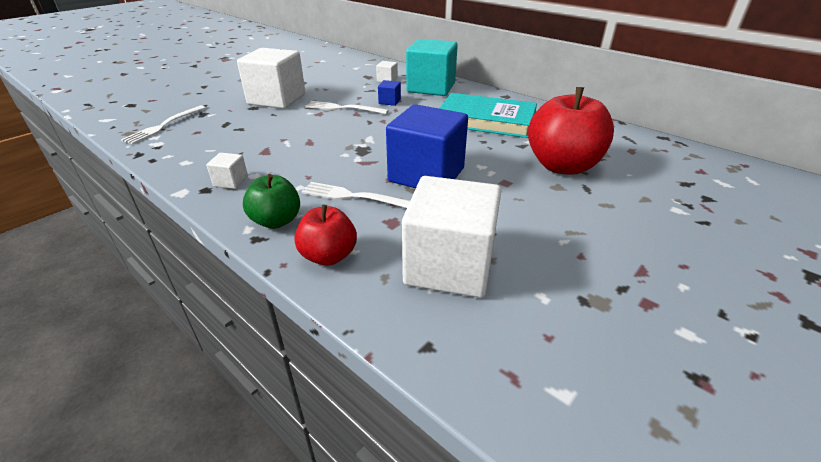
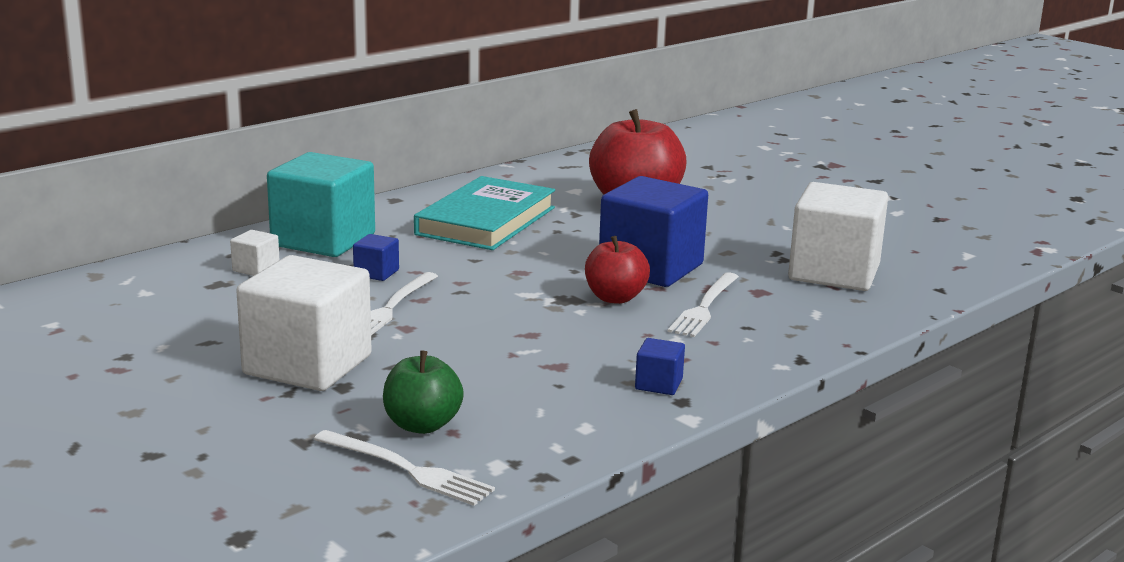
camera: 85 degrees left, 15 degrees down
white cube [206,153,248,189] -> blue cube [635,338,685,395]
green apple [243,174,300,229] -> green apple moved to [383,350,464,434]
red apple [294,205,357,266] -> red apple moved to [585,236,650,304]

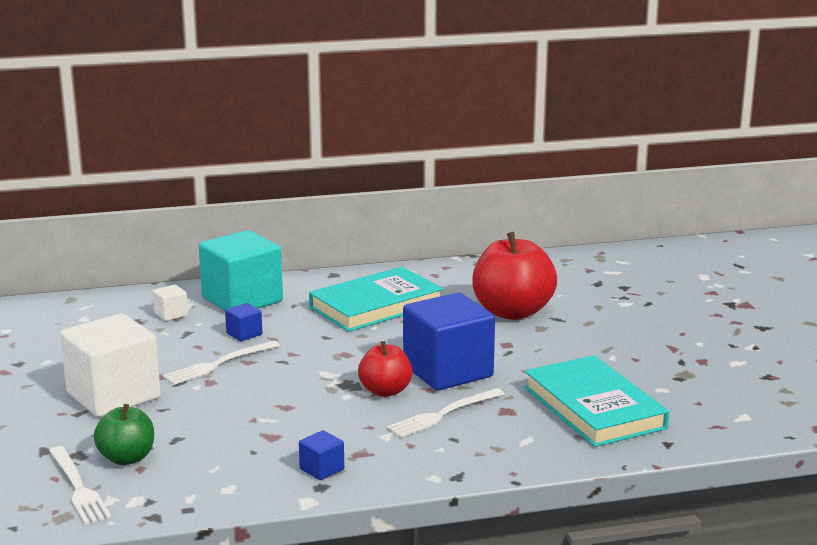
camera: 30 degrees right, 0 degrees up
white cube [788,182,888,291] -> turquoise book [524,355,669,447]

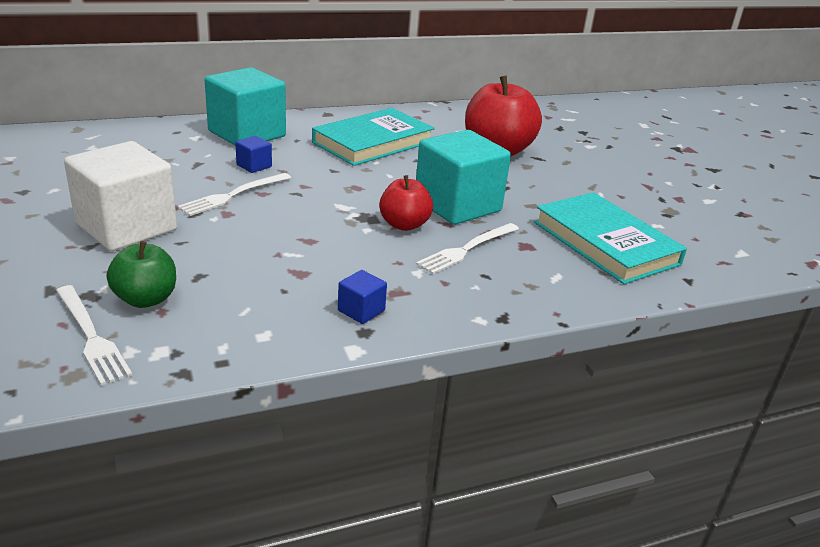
camera: 10 degrees left, 10 degrees up
white cube [153,284,188,321] -> none
blue cube [403,293,495,391] -> turquoise cube [416,130,511,225]

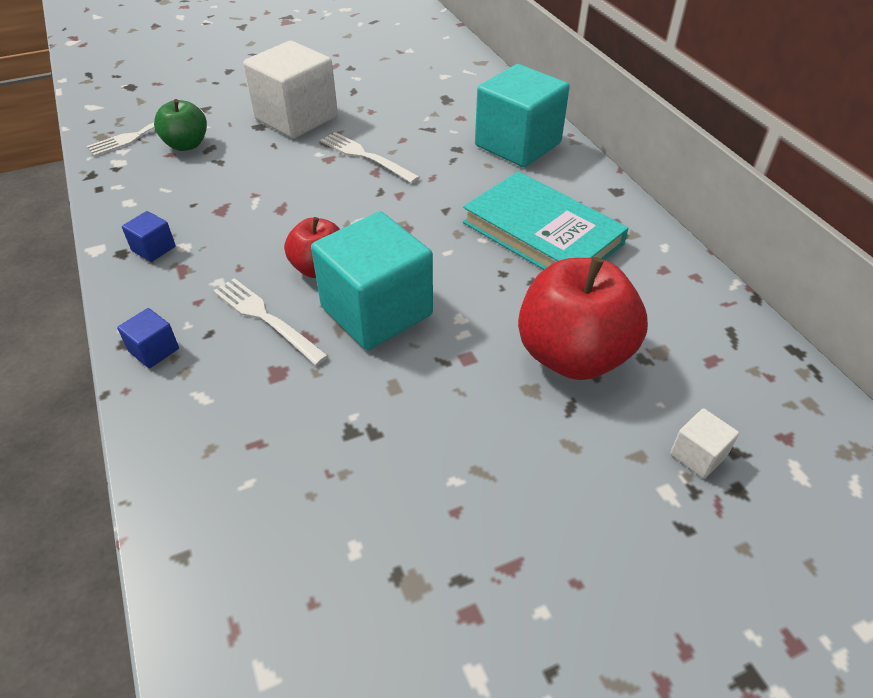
camera: 90 degrees right, 15 degrees up
blue cube [235,136,272,173] -> blue cube moved to [117,308,179,368]
turquoise book [534,192,687,284] -> none
none -> white cube [670,408,739,479]

